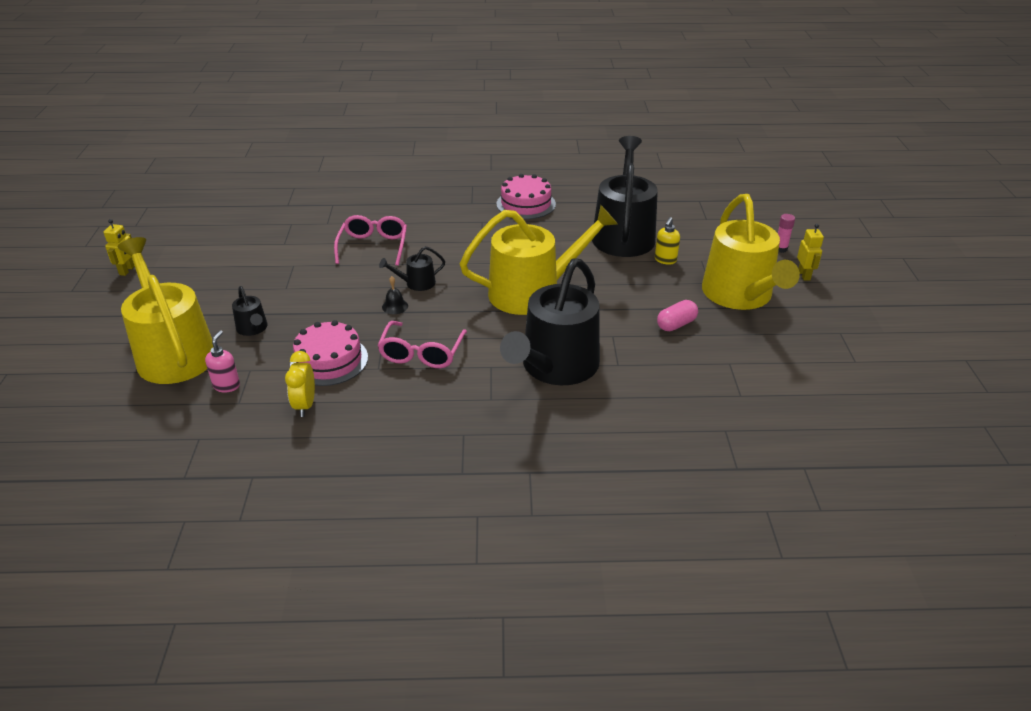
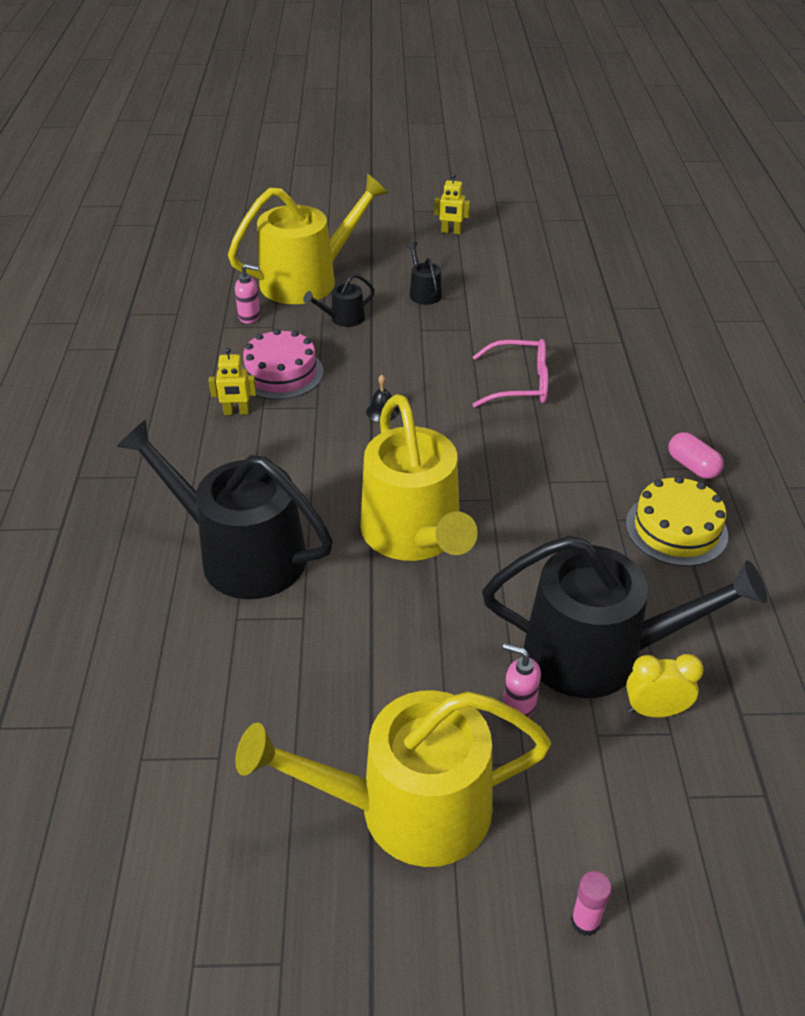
camera: 90 degrees right, 5 degrees up
yellow clock [285,351,315,417] -> yellow clock moved to [626,654,704,717]
pink glasses [377,321,467,368] -> none
black watering can [379,246,445,291] -> black watering can moved to [406,242,442,305]
pink cake [496,174,556,219] -> yellow cake [626,476,728,566]
yellow soap dispenser [655,217,680,265] -> pink soap dispenser [503,643,541,718]
pink capsule [657,300,698,331] -> pink capsule moved to [669,432,724,479]
yellow robot [797,224,824,281] -> yellow robot moved to [209,348,257,415]

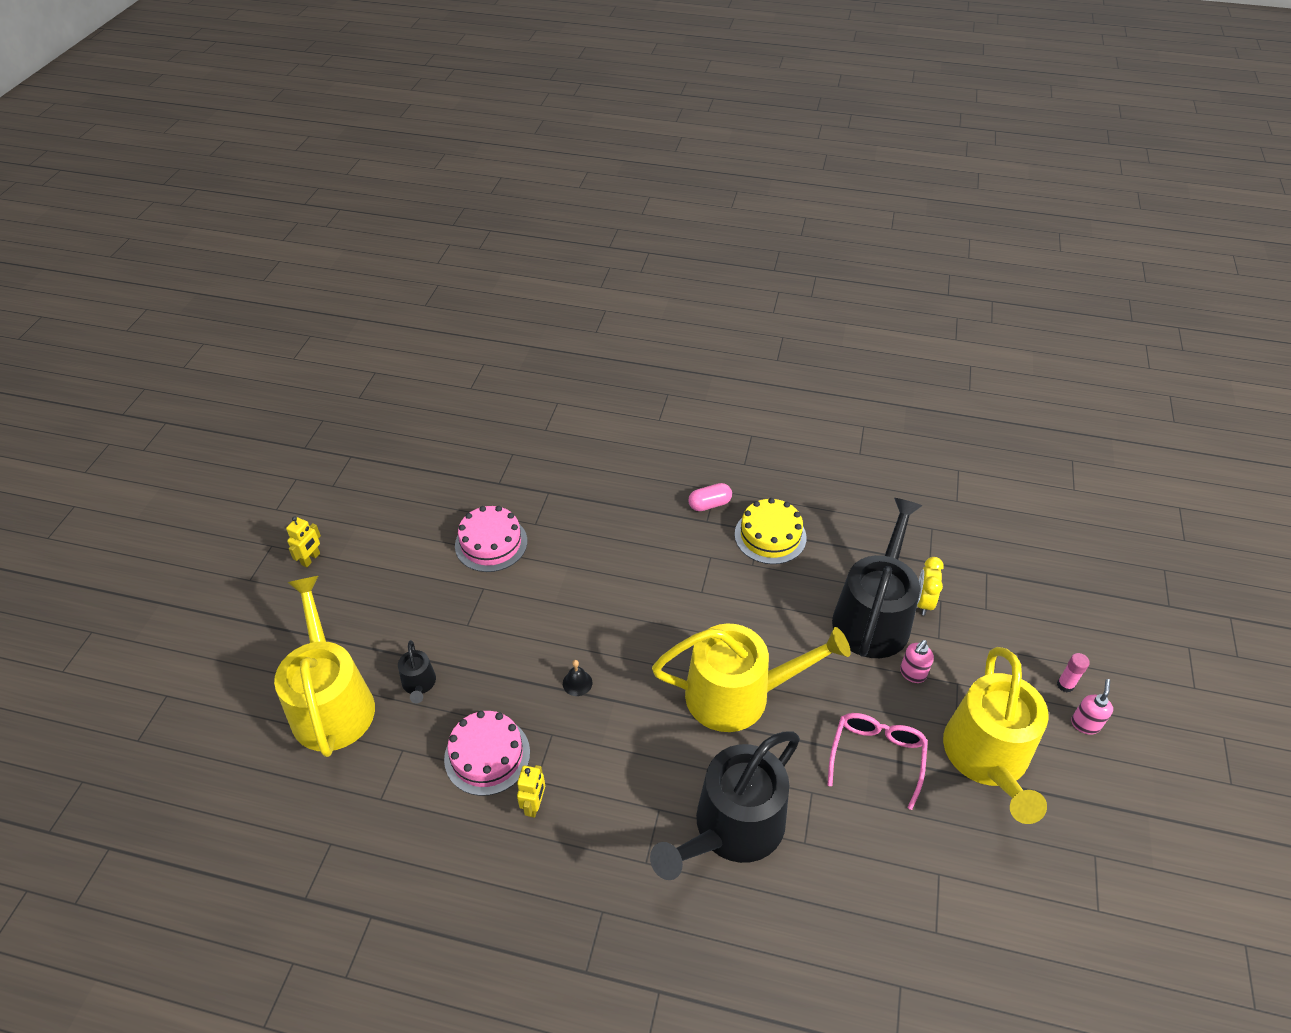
camera: 75 degrees left, 5 degrees up
pink soap dispenser [235,264,260,323] -> pink soap dispenser moved to [1071,679,1113,735]
black watering can [406,242,442,305] -> none
pink glasses [473,339,548,407] -> pink glasses moved to [828,713,928,810]
none -> pink cake [455,506,527,572]

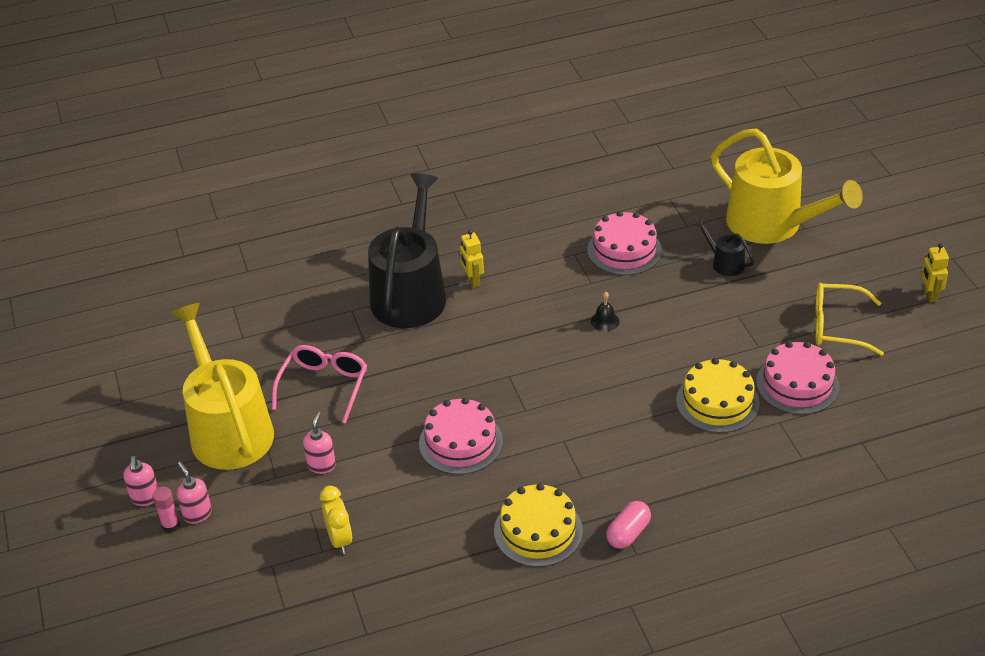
camera: 150 degrees right, 5 degrees down
yellow robot [517,765,545,818] -> yellow robot moved to [460,230,484,288]
yellow watering can [652,623,851,732] -> none
pink glasses [828,713,928,810] -> pink glasses turned 150 degrees counterclockwise [272,345,367,423]
black watering can [832,498,922,658] -> none
none -> pink soap dispenser [177,462,212,524]
none -> pink cake [419,398,503,475]
none -> yellow cake [676,358,760,433]
none -> yellow glasses [816,283,884,356]

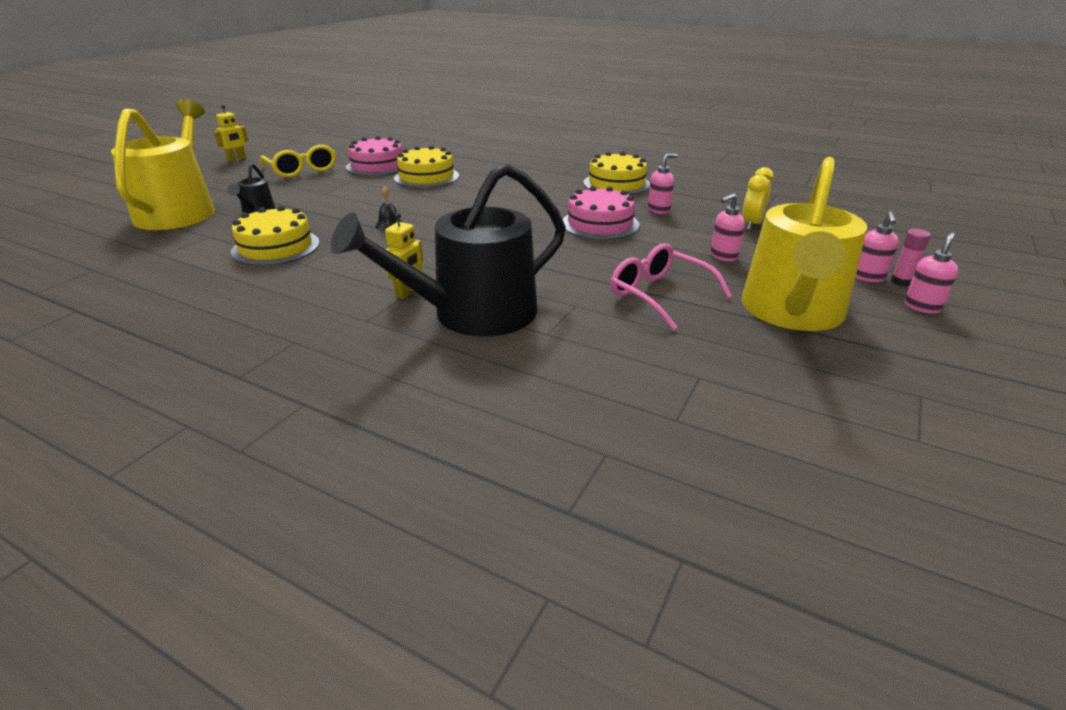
camera: 135 degrees left, 10 degrees down
pink glasses [272,345,367,423] -> pink glasses turned 75 degrees clockwise [611,243,732,330]
pink cake [587,211,662,275] -> yellow cake [231,206,319,266]
pink capsule [606,501,651,549] -> none
none -> pink soap dispenser [648,154,678,214]

